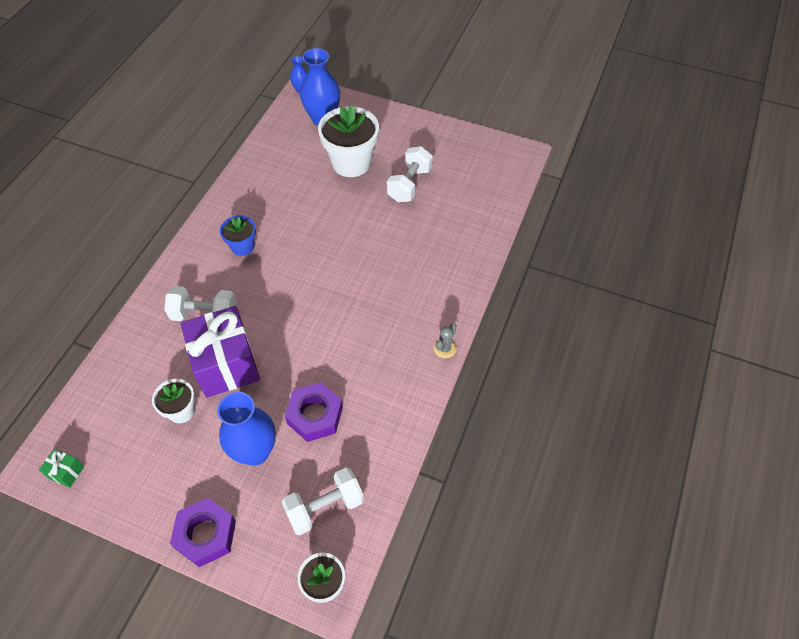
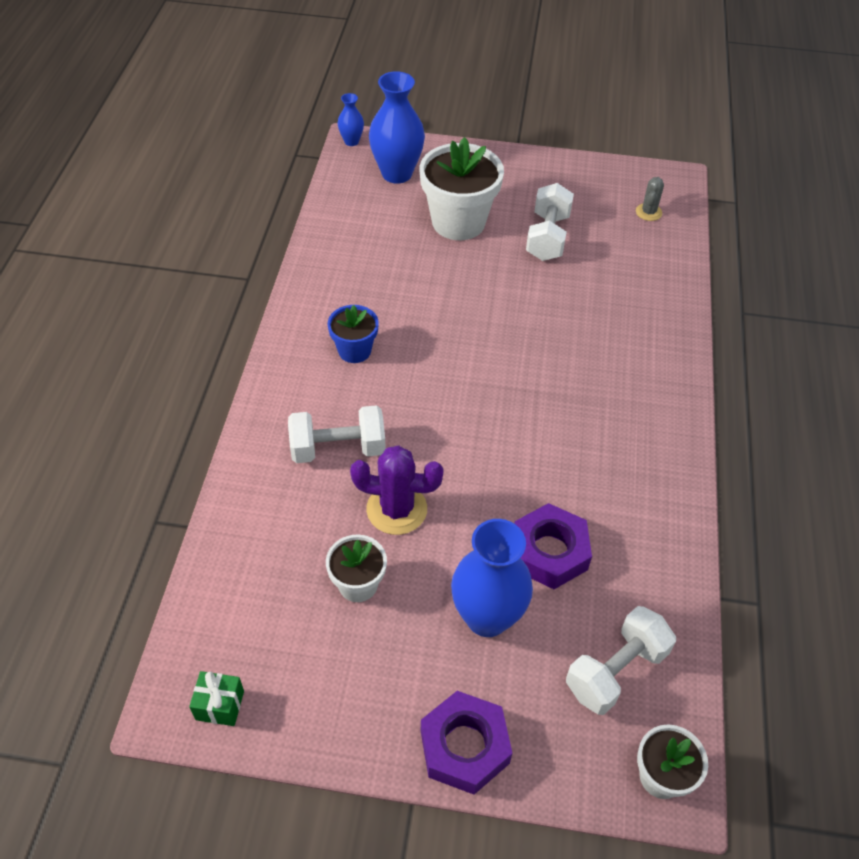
camera: 15 degrees left, 5 degrees down
purple gift [181,306,260,398] -> purple cactus [350,445,444,535]
grey cactus [433,323,457,358] -> grey cactus moved to [636,177,664,221]

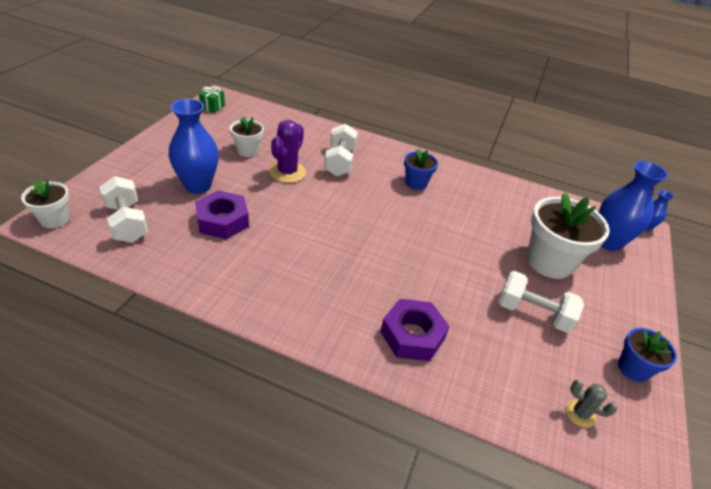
camera: 100 degrees right, 10 degrees down
purple nut [420,691,513,795] -> purple nut moved to [380,299,450,361]
none -> blue flower pot [618,328,677,382]

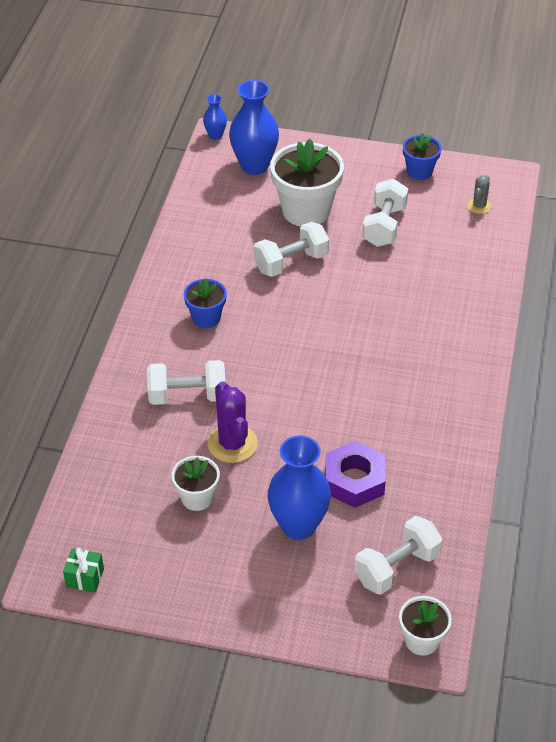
camera: 95 degrees left, 5 degrees up
purple cactus [269,120,306,183] -> purple cactus turned 60 degrees clockwise [208,381,258,463]
purple nut [380,299,450,361] -> none
none -> white dumbbell [254,222,329,277]

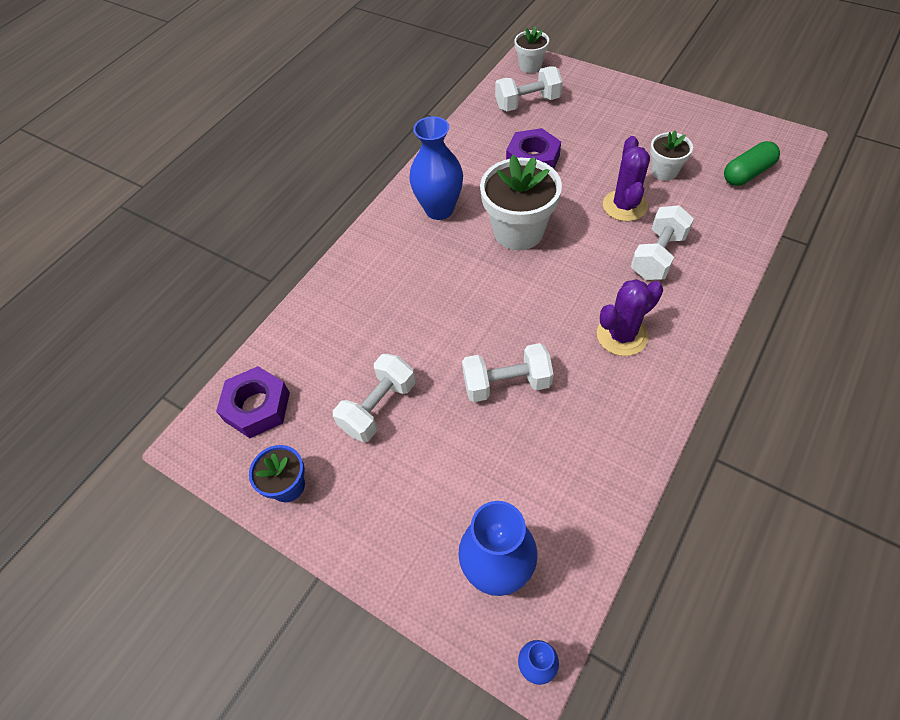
camera: 155 degrees left, 10 degrees up
green gift [63,548,104,592] -> none
white dumbbell [147,360,225,405] -> white dumbbell turned 75 degrees counterclockwise [631,205,694,280]
blue flower pot [184,279,227,328] -> purple cactus [597,279,663,356]
blue vase [268,436,331,540] -> blue vase moved to [409,116,463,220]
white flower pot [270,139,344,226] -> white flower pot moved to [480,155,562,250]
grey cactus [467,175,492,214] -> purple nut [216,366,290,438]
none -> green capsule [724,141,780,186]

